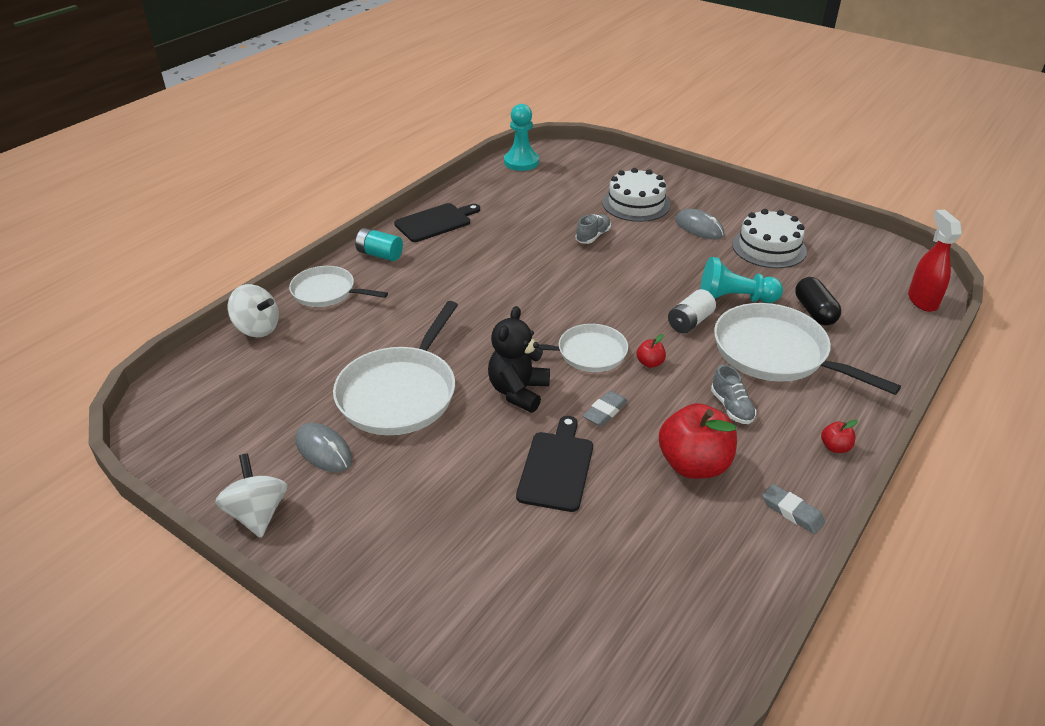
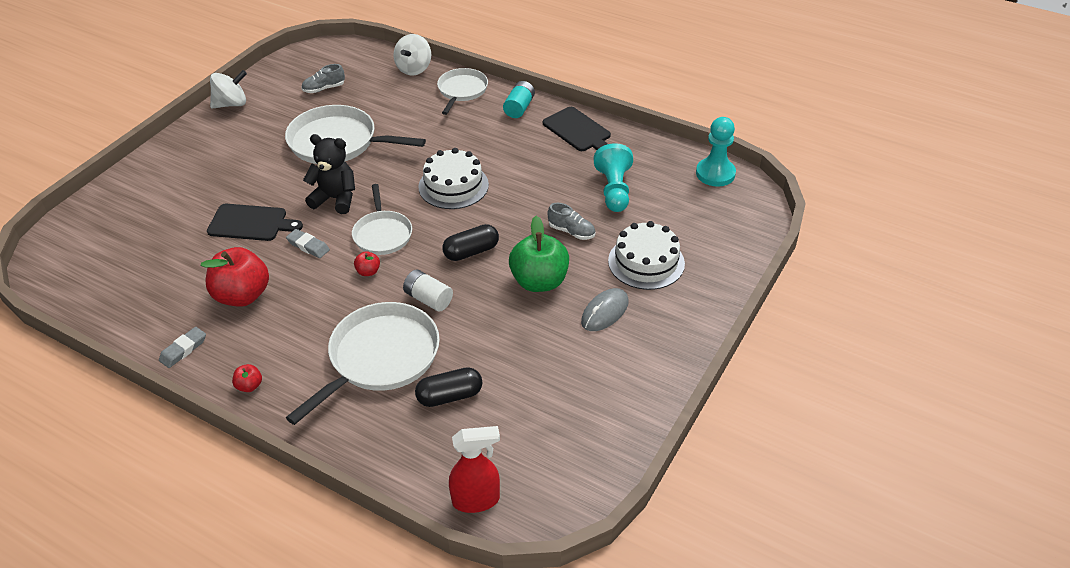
camera: 85 degrees right, 5 degrees up
grey mouse [296,423,353,472] -> none
turquoise pawn [700,257,783,303] -> turquoise pawn moved to [594,143,633,212]
grey shoe [711,365,757,424] -> grey shoe moved to [301,64,345,93]
white cake [732,209,807,268] -> white cake moved to [418,148,489,209]
none -> black capsule [442,224,499,261]
none -> green apple [509,216,569,292]

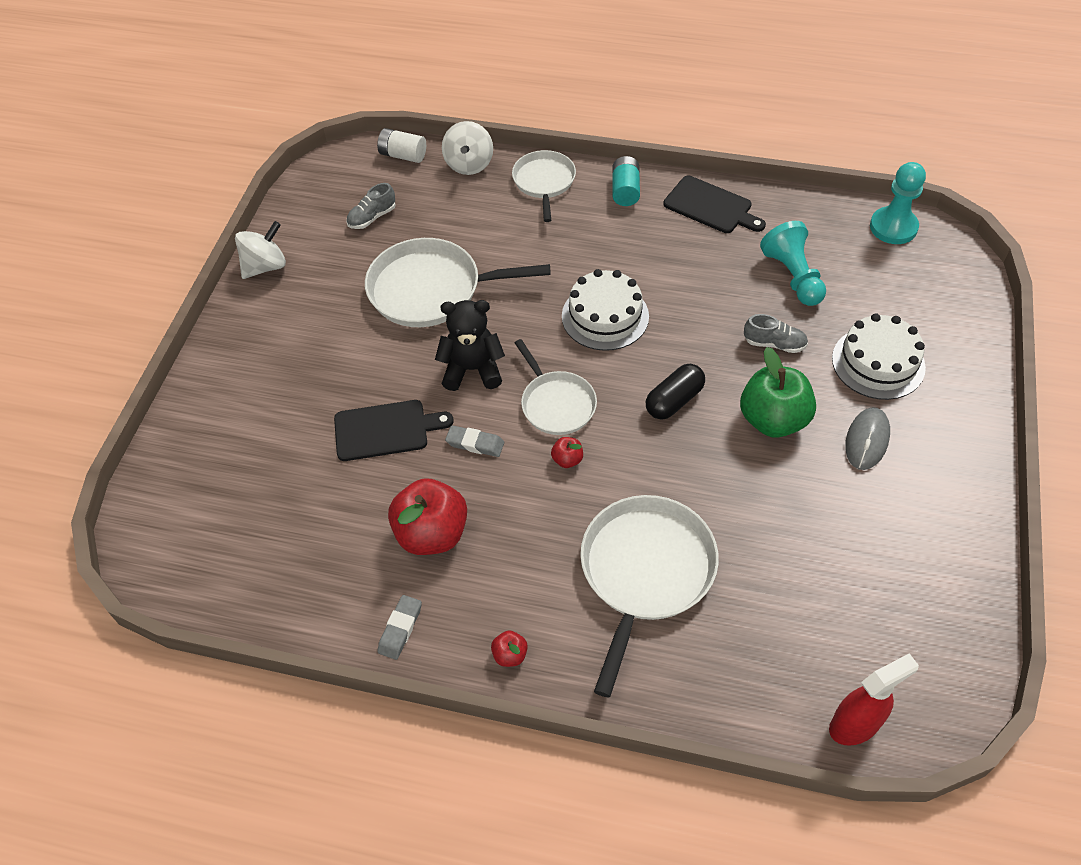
camera: 15 degrees left, 10 degrees up
white battery [403,269,453,312] -> white battery moved to [377,128,426,163]
black capsule [415,367,483,407] -> none

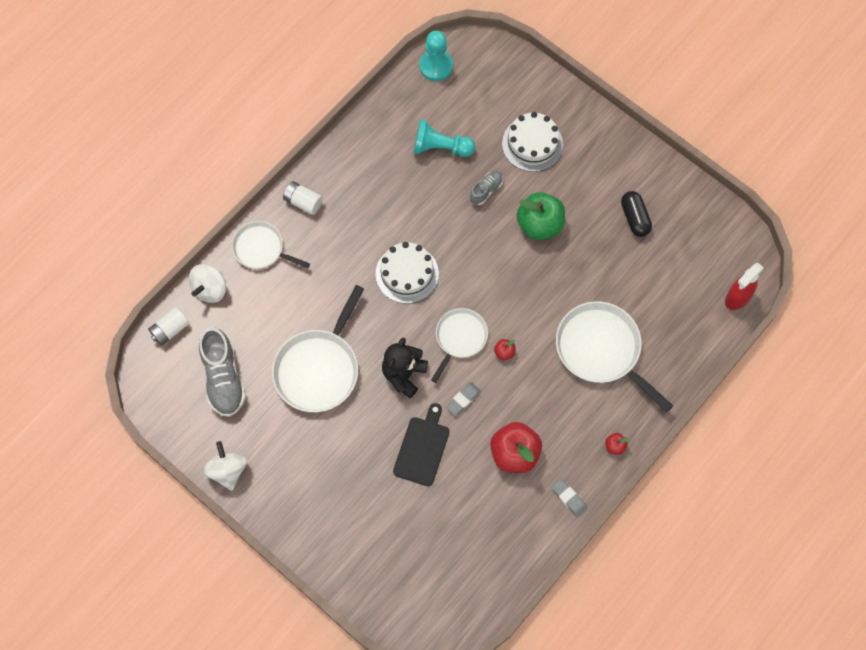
camera: 65 degrees left, 15 degrees up
grey shoe [346,183,396,229] -> grey shoe [199,327,246,417], size x1.89
white spinning top [442,121,493,175] -> white spinning top turned 90 degrees clockwise [189,264,226,303]
white pan [515,339,597,435] -> white pan turned 60 degrees counterclockwise [431,308,488,383]
turquoise battery [612,156,640,206] -> white battery [283,181,323,215]
black capsule [646,364,705,419] -> black capsule moved to [621,191,652,237]
black cutting board [663,176,766,233] -> none
red spray bottle [829,653,919,746] -> red spray bottle turned 135 degrees counterclockwise [725,263,764,310]
grey mouse [845,407,890,470] -> none

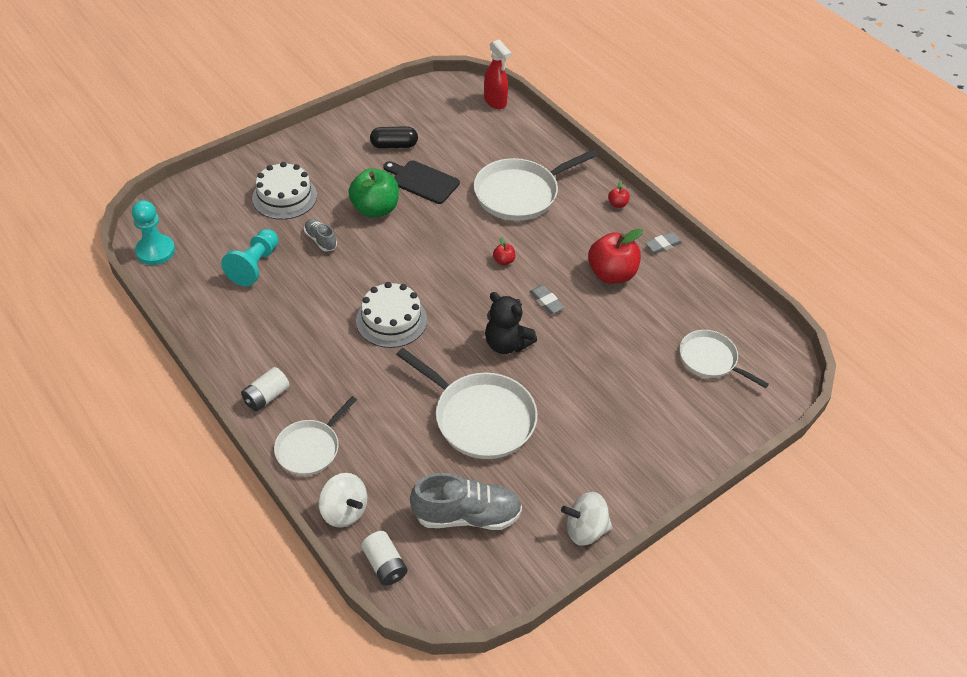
camera: 80 degrees left, 20 degrees down
black cutting board [393,403,450,486] -> black cutting board moved to [383,160,460,204]
white pan [431,308,488,383] -> white pan moved to [680,330,769,388]

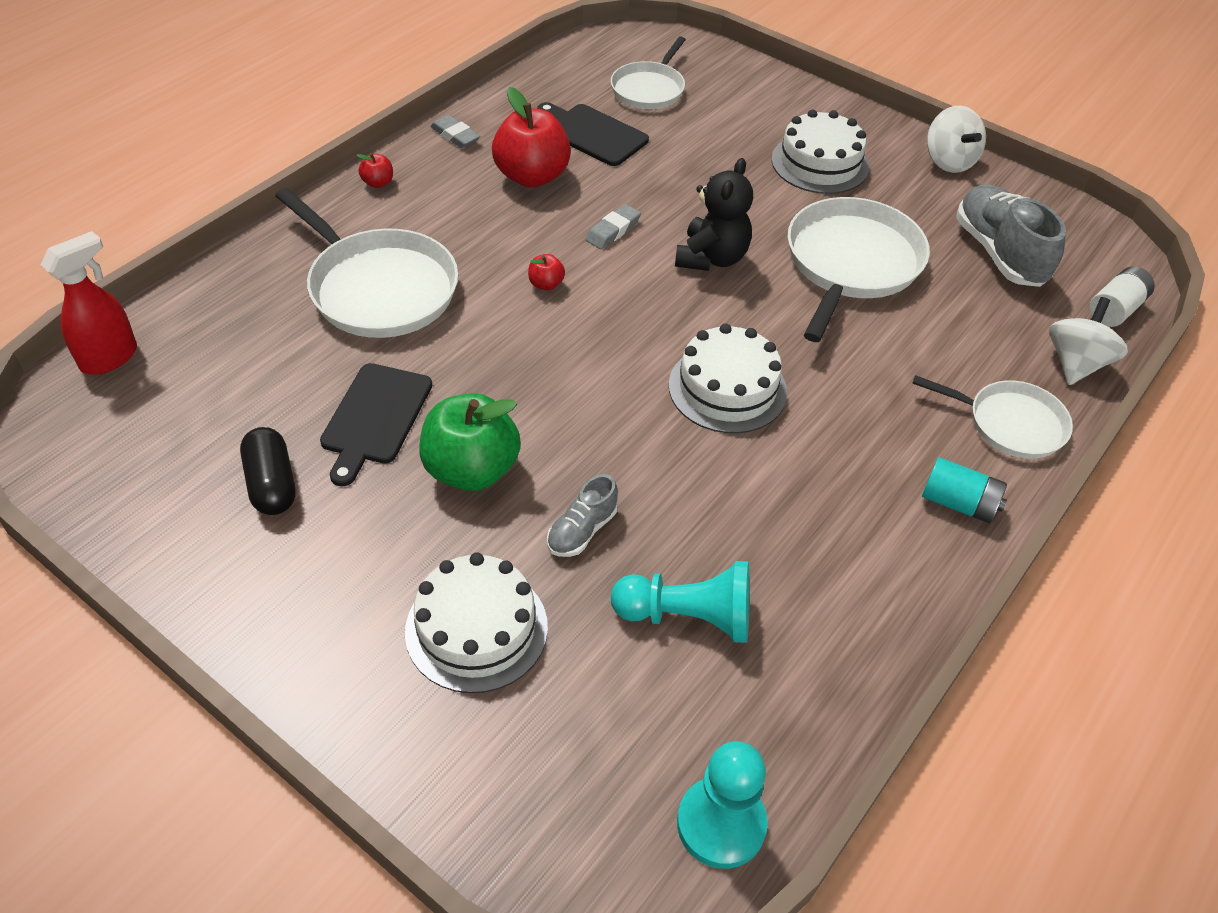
camera: 105 degrees left, 0 degrees up
white battery [241,367,290,411] -> turquoise battery [922,457,1007,523]
none -> black cutting board [537,102,649,166]
none -> white cake [771,109,869,194]

